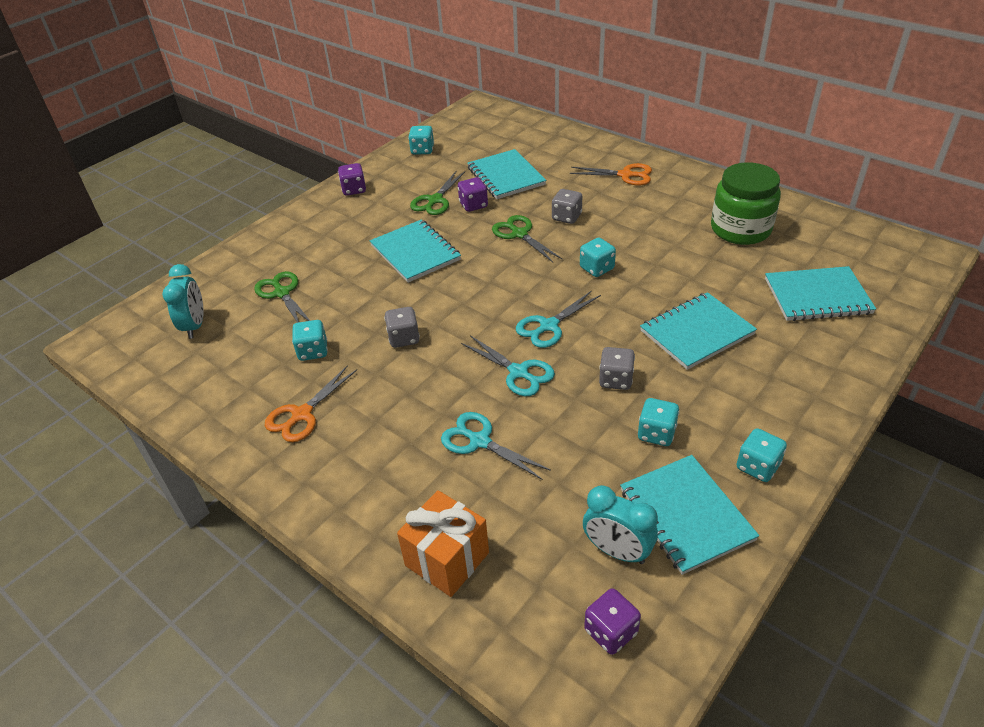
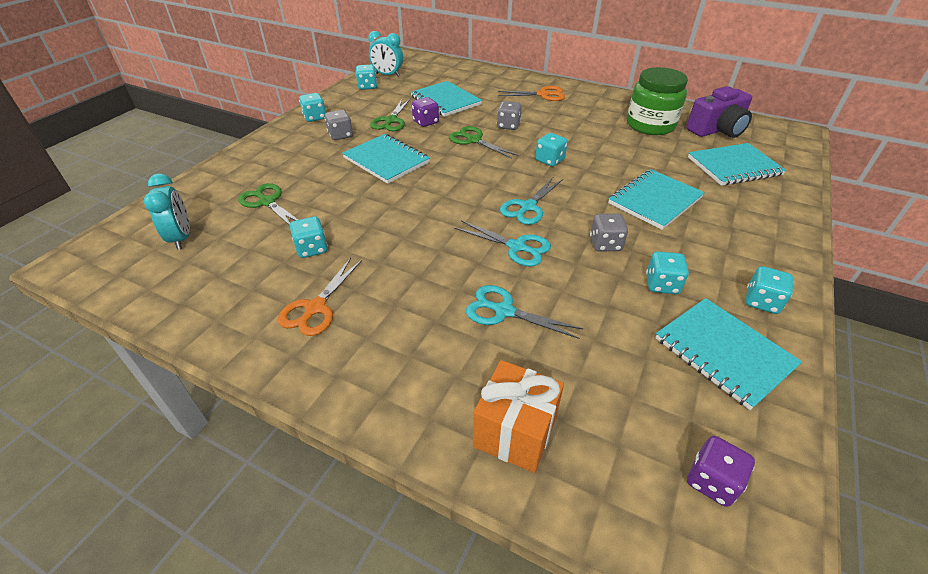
camera: 15 degrees left, 0 degrees up
purple dice [338,163,366,196] -> turquoise dice [299,93,326,122]
grey dice [384,307,420,348] -> grey dice moved to [325,110,353,140]
turquoise clock [583,485,658,564] -> turquoise clock moved to [368,31,403,77]
none -> purple camera [686,86,752,138]

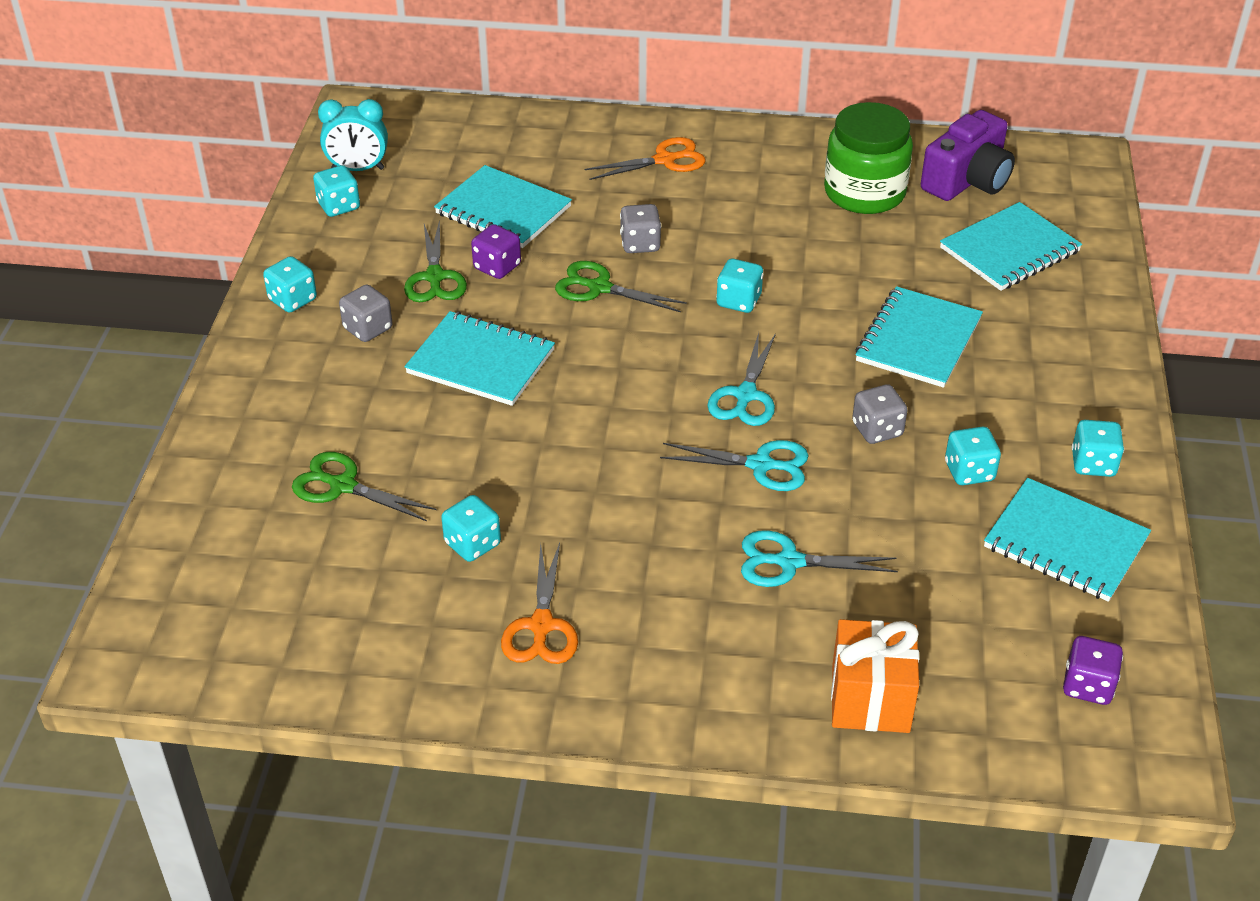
camera: 20 degrees left, 0 degrees up
turquoise clock [144,173,190,250] -> none

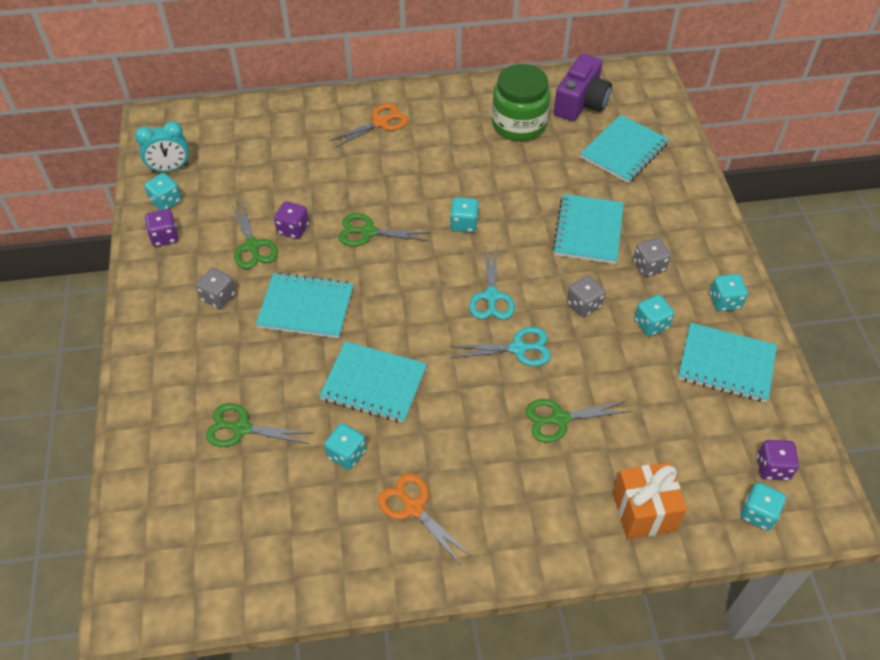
camera: 15 degrees left, 10 degrees up
turquoise dice [263,256,317,313] -> turquoise dice moved to [740,482,786,531]
turquoise notebook [434,165,572,248] -> turquoise notebook moved to [319,341,427,423]
orange scissors [501,543,578,664] -> orange scissors turned 150 degrees clockwise [378,473,472,565]
grey dice [620,204,661,253] -> grey dice moved to [633,238,671,277]
turquoise scissors [741,530,898,587] -> green scissors [526,399,631,443]
none -> purple dice [145,209,178,247]

